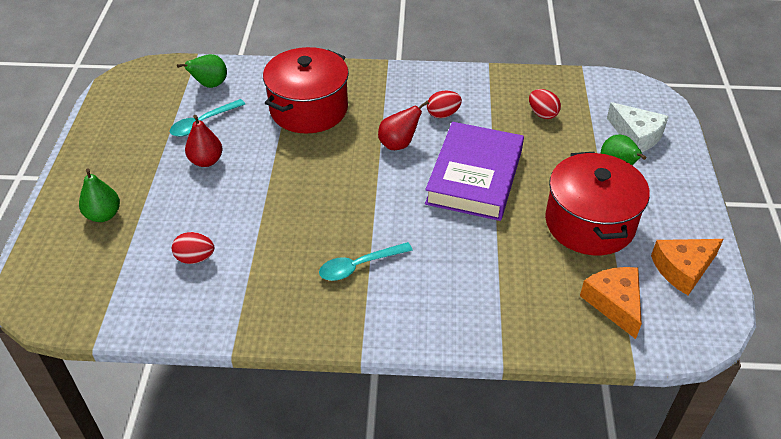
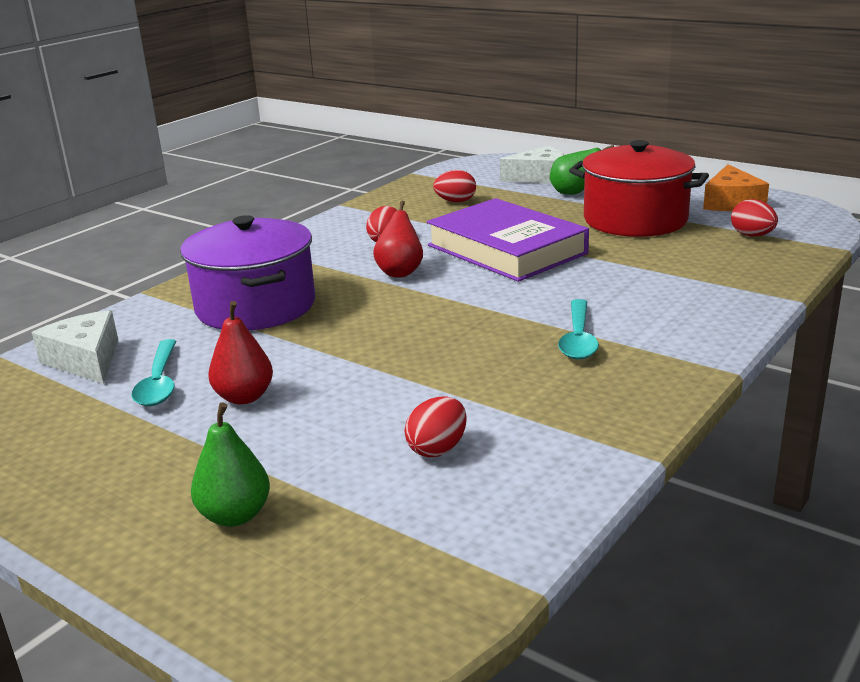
camera: 55 degrees left, 20 degrees down
green pear [177,54,227,88] -> white cheese [32,310,118,384]
red pot [263,47,349,134] -> purple pot [180,215,315,330]
orange cheese [580,267,642,339] -> red egg [731,199,778,237]

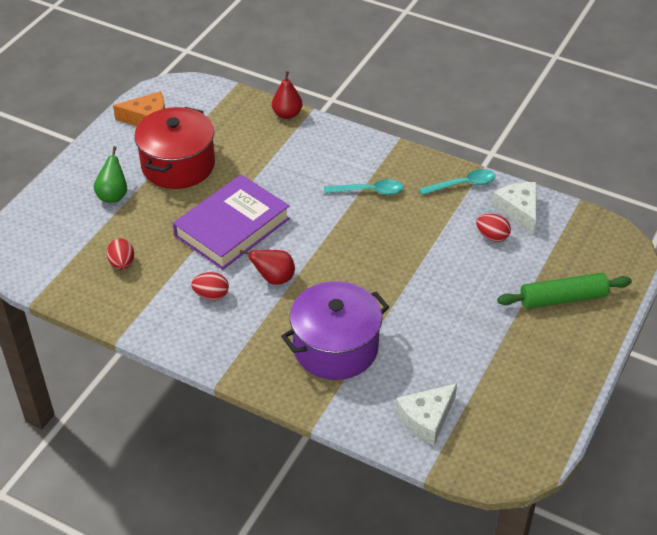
camera: 100 degrees left, 20 degrees up
turquoise spoon [132,339,176,406] -> turquoise spoon moved to [419,169,495,195]
green pear [191,402,270,527] -> green rolling pin [497,273,632,309]
red pear [208,301,273,405] -> red pear moved to [272,71,302,119]
white cheese [500,146,564,183] -> white cheese moved to [492,182,536,234]
red egg [731,199,778,237] -> none

